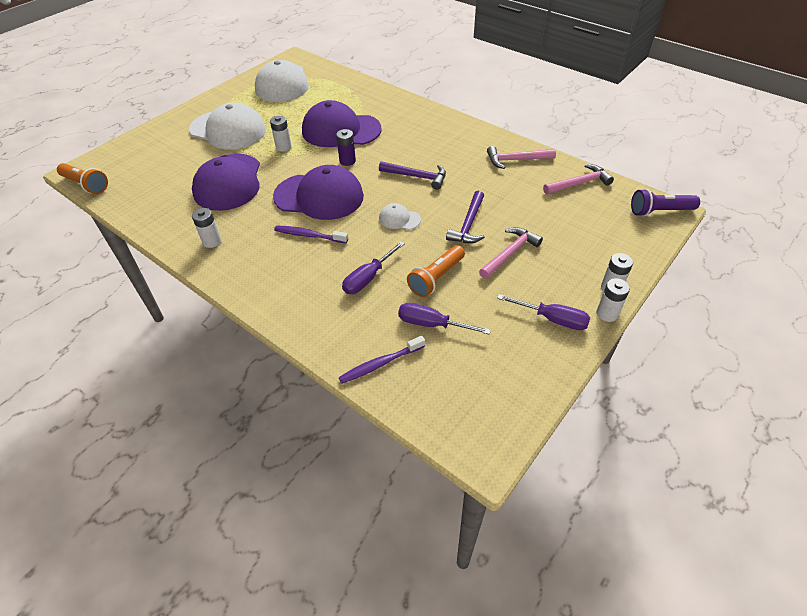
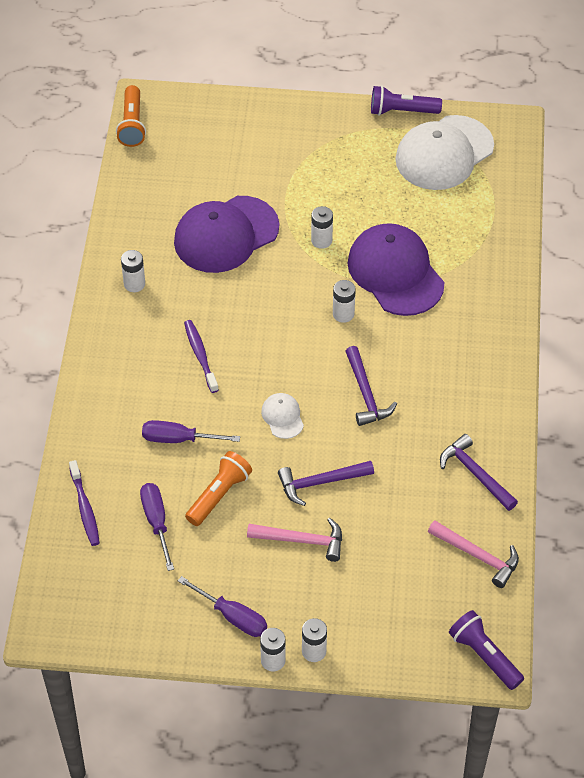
camera: 55 degrees right, 5 degrees up
white cap [189,103,266,150] -> none
purple cap [273,165,364,220] -> none
purple battery [336,129,356,166] -> white battery [333,280,356,323]
purple toothbrush [338,336,425,384] -> purple toothbrush turned 135 degrees counterclockwise [69,460,100,546]
orange flashlight [407,245,465,297] -> orange flashlight turned 120 degrees clockwise [185,451,252,526]
pink hammer [487,146,556,169] -> purple hammer [440,434,518,511]
purple screwdriver [497,294,590,330] -> purple screwdriver turned 45 degrees counterclockwise [178,576,267,637]
none -> purple flashlight [371,86,442,116]

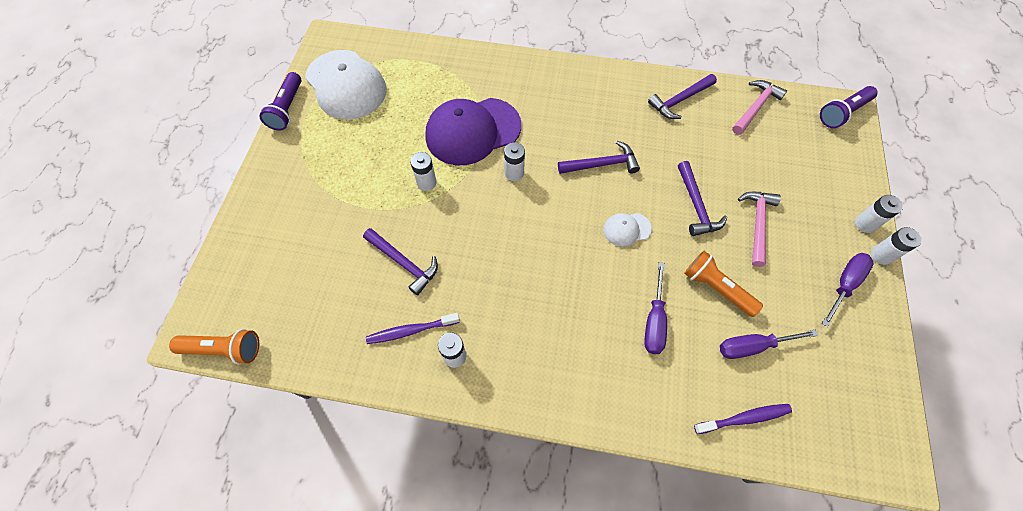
camera: 85 degrees left, 10 degrees up
purple cap [174,196,279,273] -> purple hammer [363,228,438,295]
purple toothbrush [184,320,219,393] -> purple toothbrush moved to [366,313,460,344]

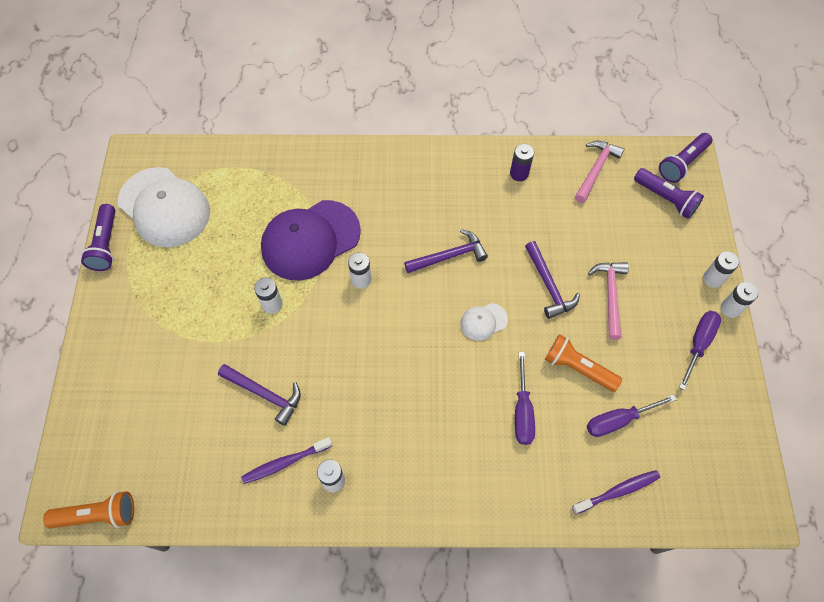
camera: 10 degrees left, 0 degrees up
purple hammer [648,74,717,119] -> purple battery [510,144,534,181]
none -> purple flashlight [634,168,704,219]

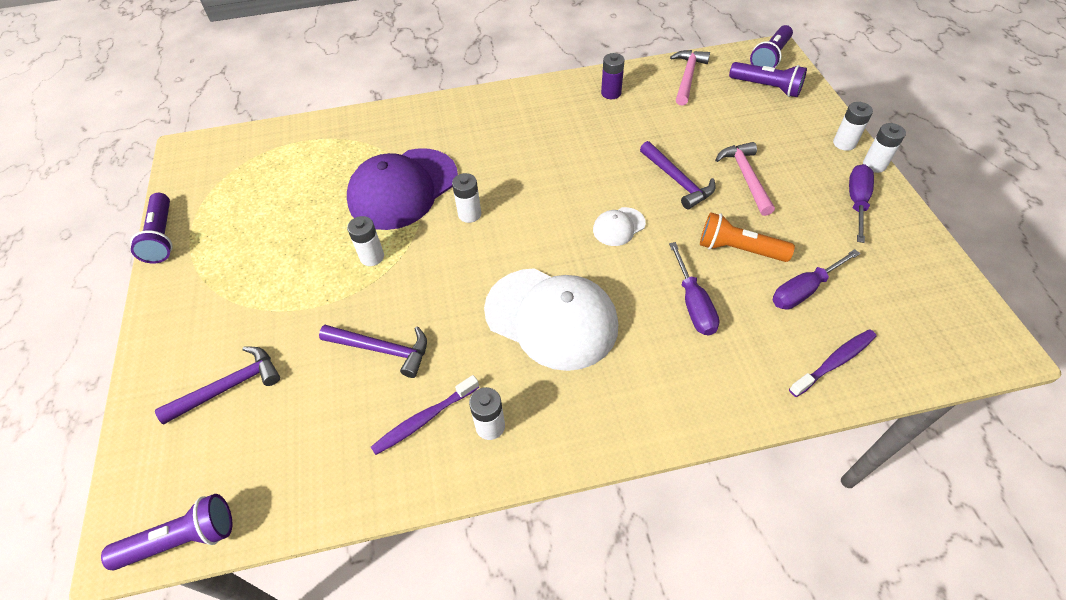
camera: 10 degrees left, 10 degrees down
orange flashlight [43,491,134,528] -> purple flashlight [101,494,232,570]
white cap [118,167,210,248] -> white cap moved to [484,268,618,371]
purple hammer [404,229,488,273] -> purple hammer moved to [155,346,280,424]

